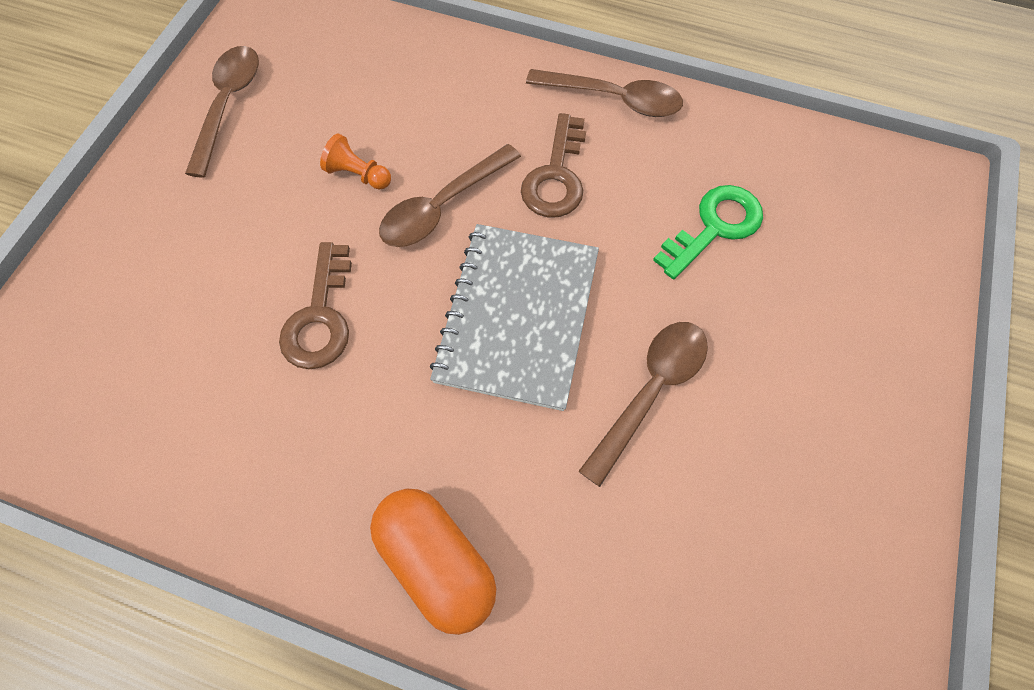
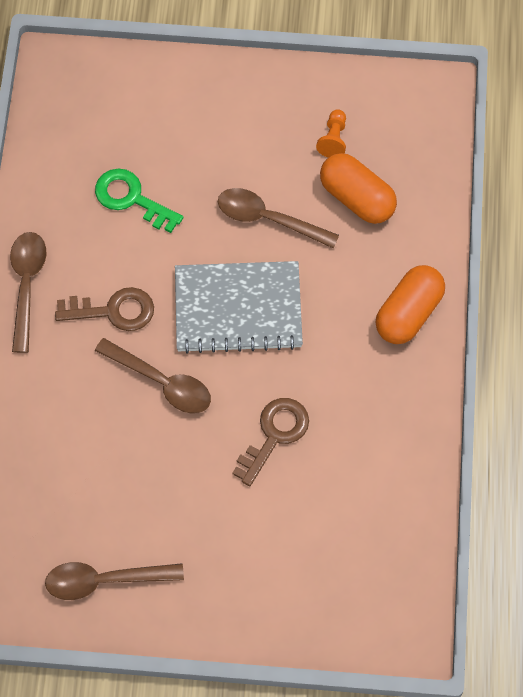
camera: 105 degrees left, 0 degrees up
brown key [279,242,352,369] -> brown key turned 45 degrees counterclockwise [232,398,309,486]
orange pawn [320,133,391,190] -> orange pawn moved to [316,109,346,158]
none -> orange capsule [320,153,397,224]

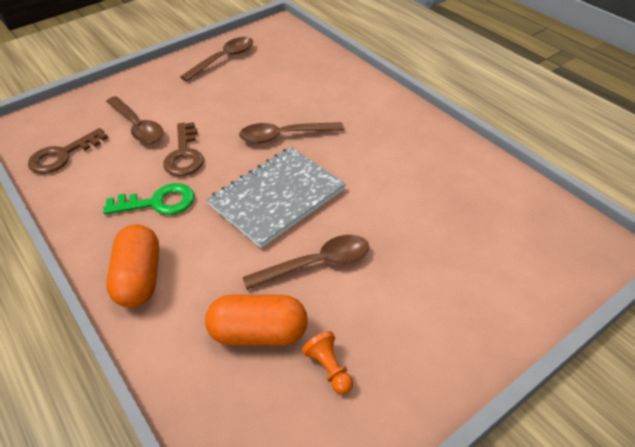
camera: 140 degrees right, 20 degrees down
brown spoon [10,232,46,353] -> brown spoon moved to [106,96,164,144]
brown key [55,287,154,331] -> brown key moved to [28,128,108,174]
green key [95,168,183,233] -> green key moved to [103,183,194,215]

